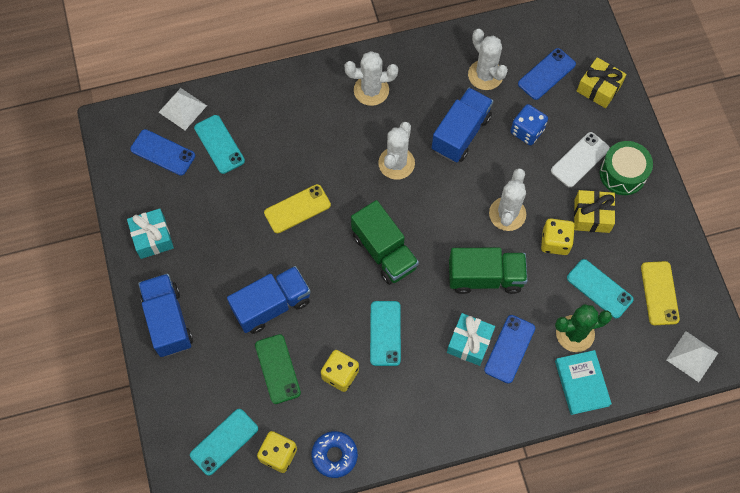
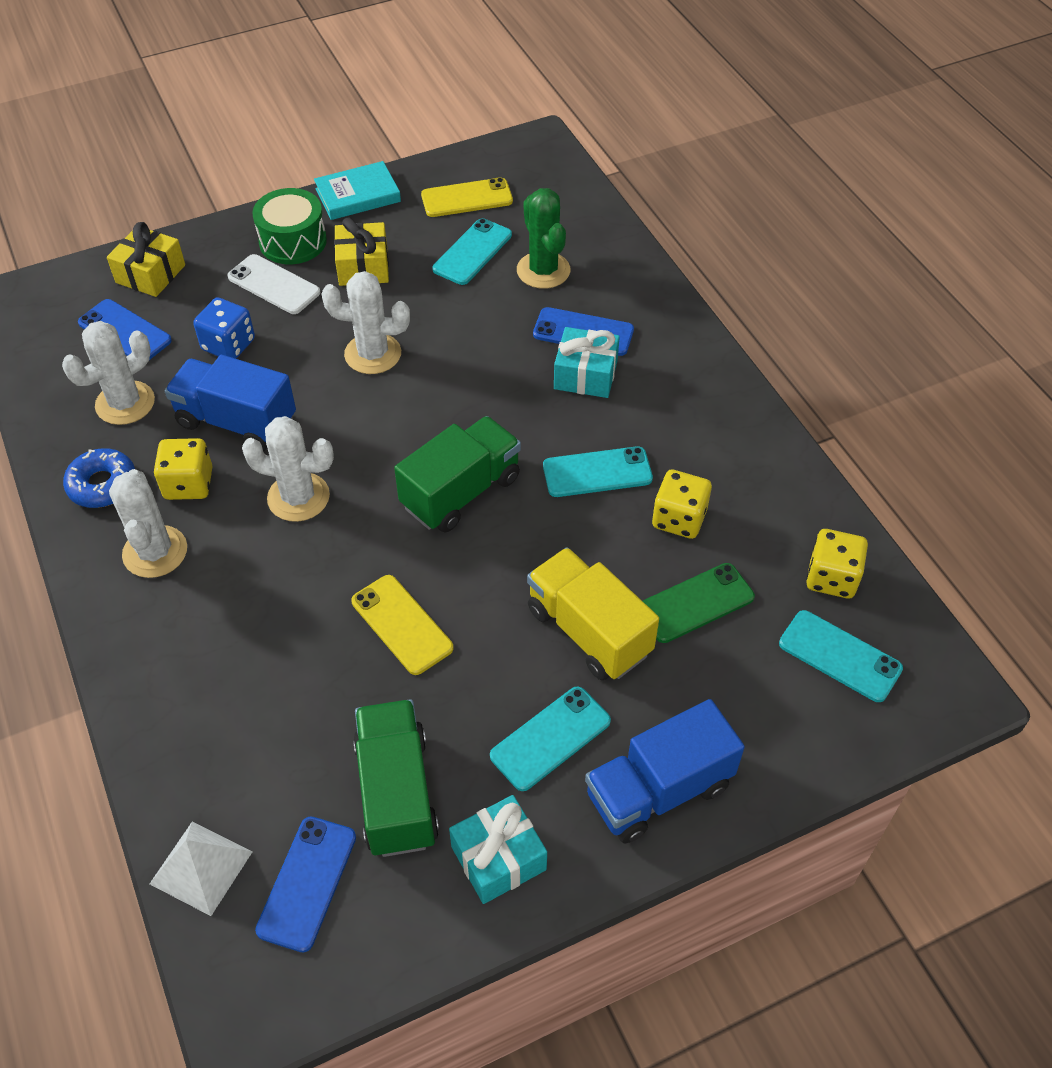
camera: 100 degrees left, 15 degrees down
turquoise phone [194,115,245,174] -> turquoise phone moved to [490,687,611,791]
blue truck [227,266,311,334] -> yellow truck [527,547,659,680]
blue donut [311,431,358,478] -> blue donut moved to [63,448,135,508]
green truck [449,248,528,294] -> green truck moved to [353,699,439,857]
yellow dice [541,218,575,255] -> yellow dice moved to [154,438,213,500]
turquoise book [555,350,612,415] -> turquoise book moved to [314,161,401,220]
white pyramid [666,331,718,382] -> none

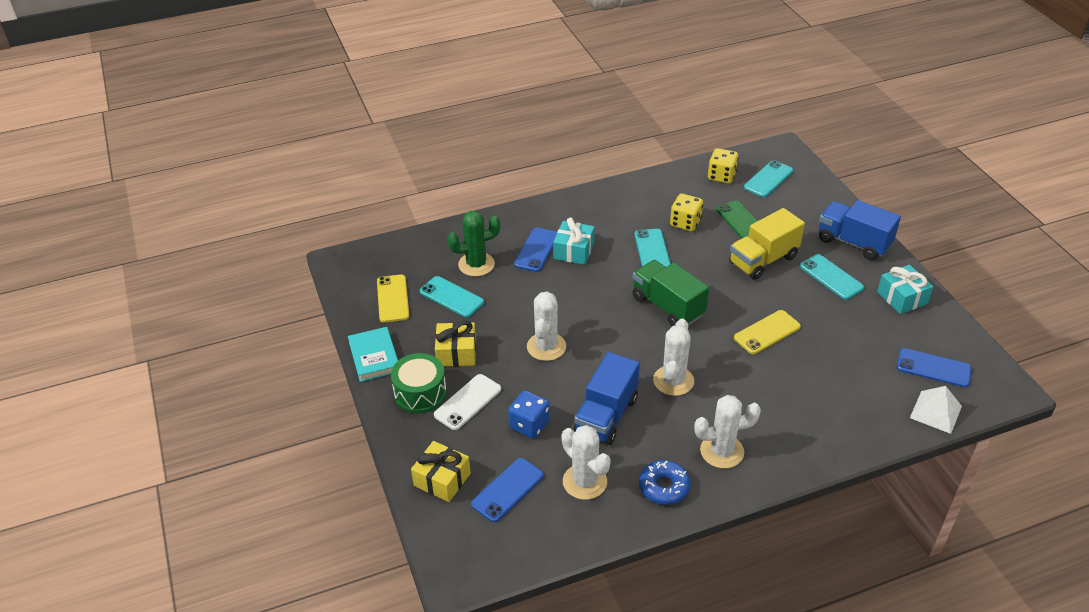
camera: 85 degrees left, 10 degrees down
yellow dice [154,438,213,500] -> none
green truck [353,699,439,857] -> none
blue truck [585,699,745,844] -> blue truck turned 150 degrees clockwise [819,200,901,260]

